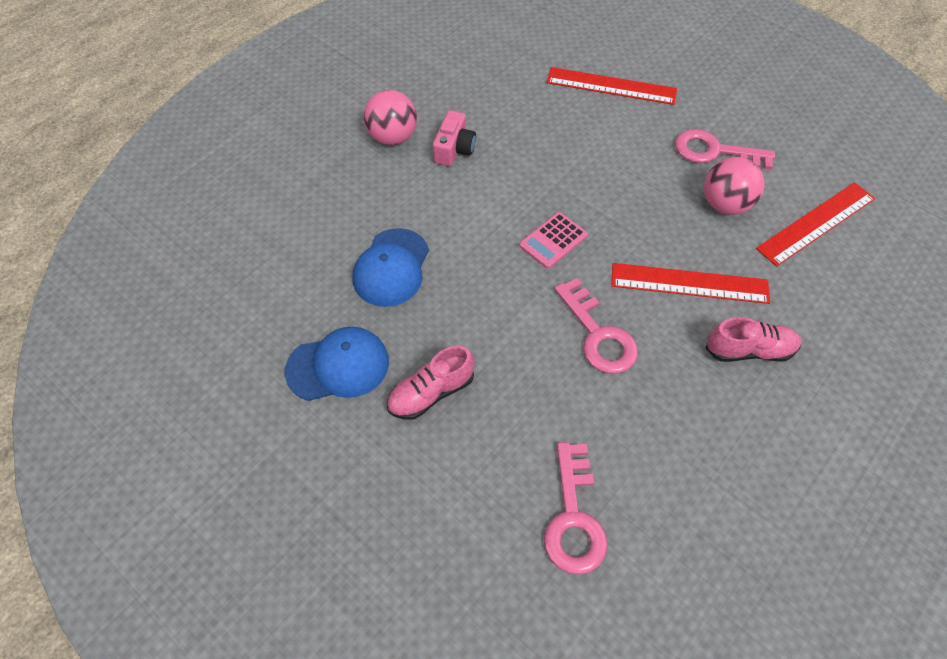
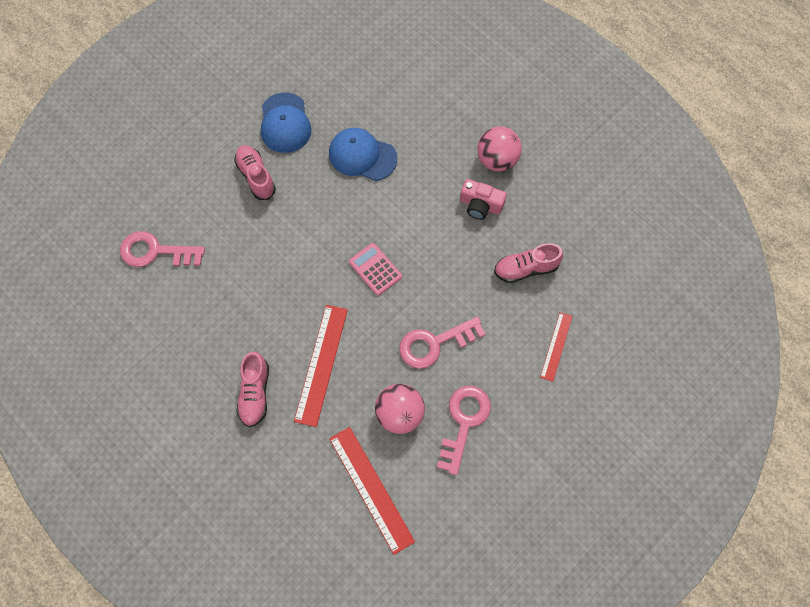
camera: 95 degrees right, 10 degrees up
red ruler [547,67,677,105] -> red ruler [540,312,572,382], size x0.59
pink key [554,278,638,374] -> pink key moved to [399,316,485,369]
none -> pink shoe [494,243,563,283]

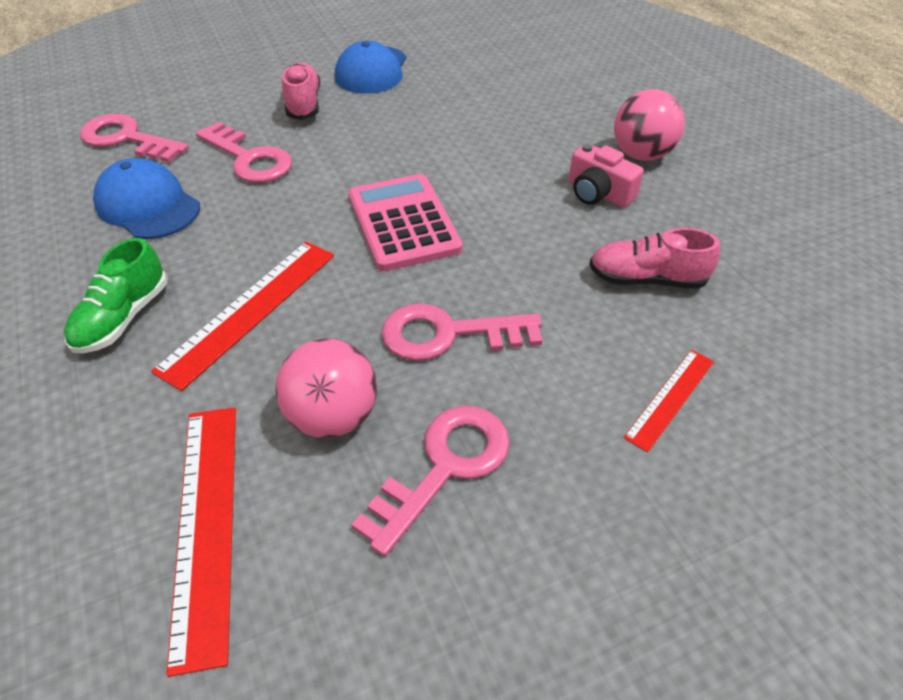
camera: 20 degrees right, 20 degrees down
pink shoe [236,352,269,427] -> green shoe [64,238,167,353]
blue cap [329,128,397,181] -> blue cap moved to [93,158,200,239]
pink calculator [349,243,402,295] -> pink calculator [349,174,463,271], size x1.61
none -> pink key [196,122,292,183]

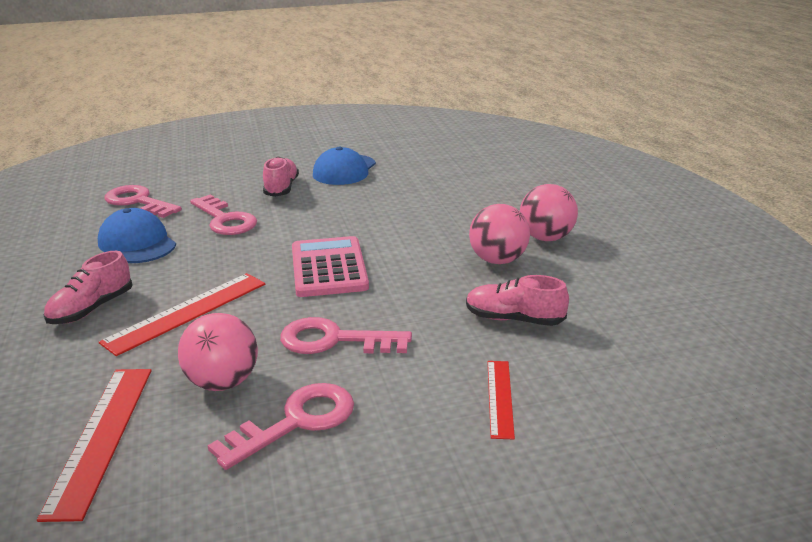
camera: 10 degrees right, 20 degrees down
green shoe [64,238,167,353] -> pink shoe [43,251,132,324]
pink camera [569,143,644,208] -> pink ball [469,204,530,264]
red ruler [624,350,714,453] -> red ruler turned 45 degrees counterclockwise [488,361,515,440]

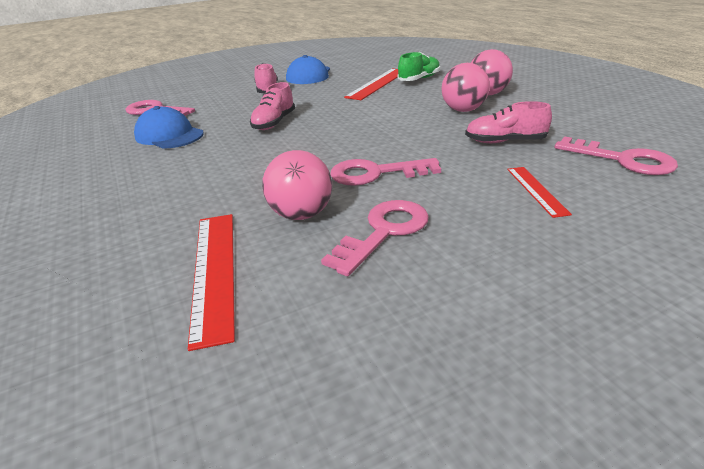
camera: 10 degrees left, 5 degrees up
pink shoe [43,251,132,324] -> pink shoe moved to [250,82,295,130]
red ruler [99,273,265,356] -> red ruler moved to [344,68,398,100]
pink key [190,194,257,235] -> pink key moved to [555,136,678,175]
pink calculator [292,236,369,297] -> none
none -> green shoe [398,52,440,81]

